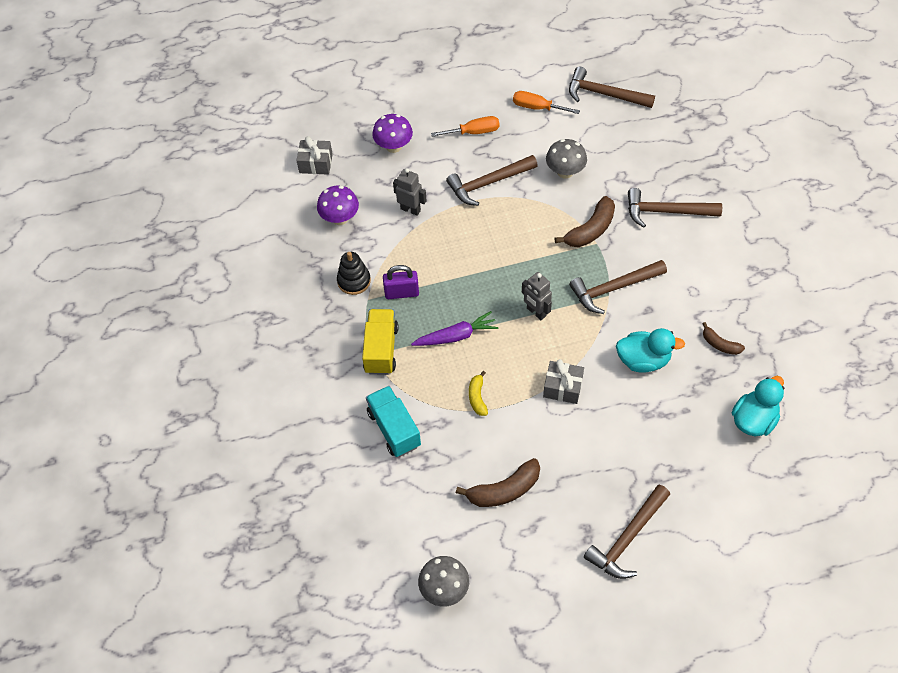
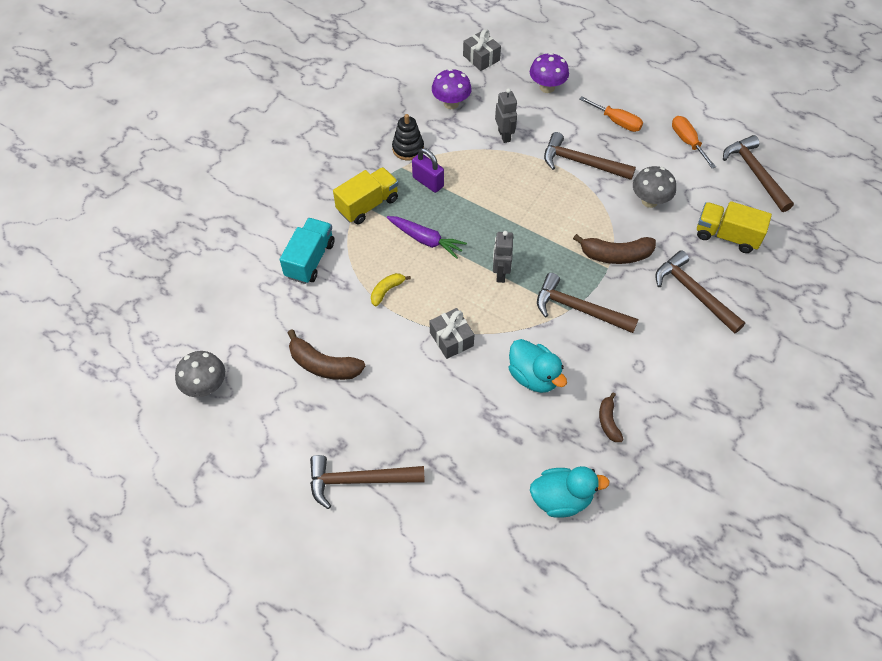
camera: 45 degrees right, 0 degrees up
none -> yellow truck [697,201,772,253]

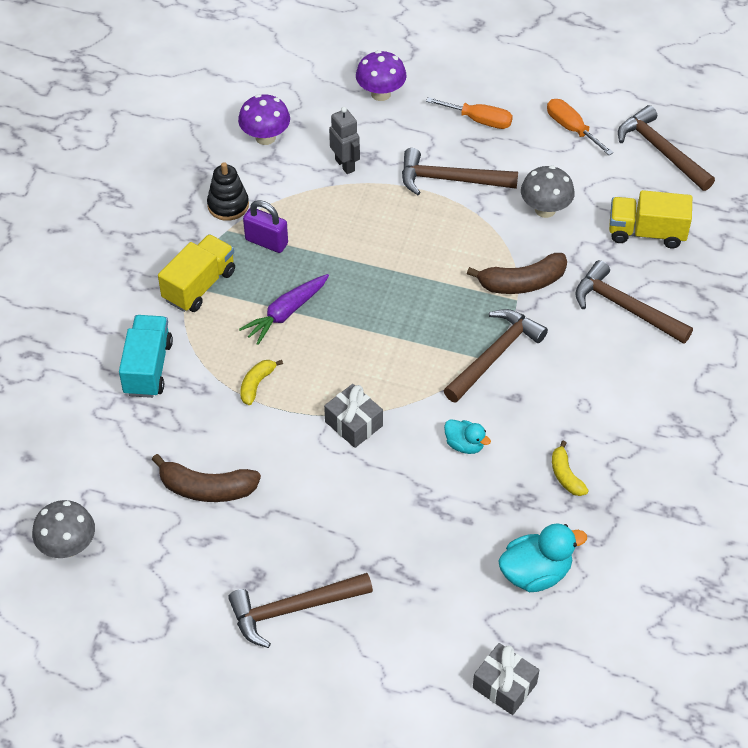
camera: 15 degrees left, 5 degrees down
purple carrot [386,216,467,259] -> purple carrot turned 120 degrees clockwise [239,274,329,345]
grey gift [463,29,501,71] -> grey gift moved to [473,643,539,715]
grey robot [493,231,513,283] -> none
turquoise duck [509,339,567,393] -> turquoise duck [444,419,491,454], size x0.60
brown hammer [537,273,639,333] -> brown hammer turned 120 degrees clockwise [443,309,548,403]
brown banana [599,392,624,442] -> yellow banana [552,441,589,496]

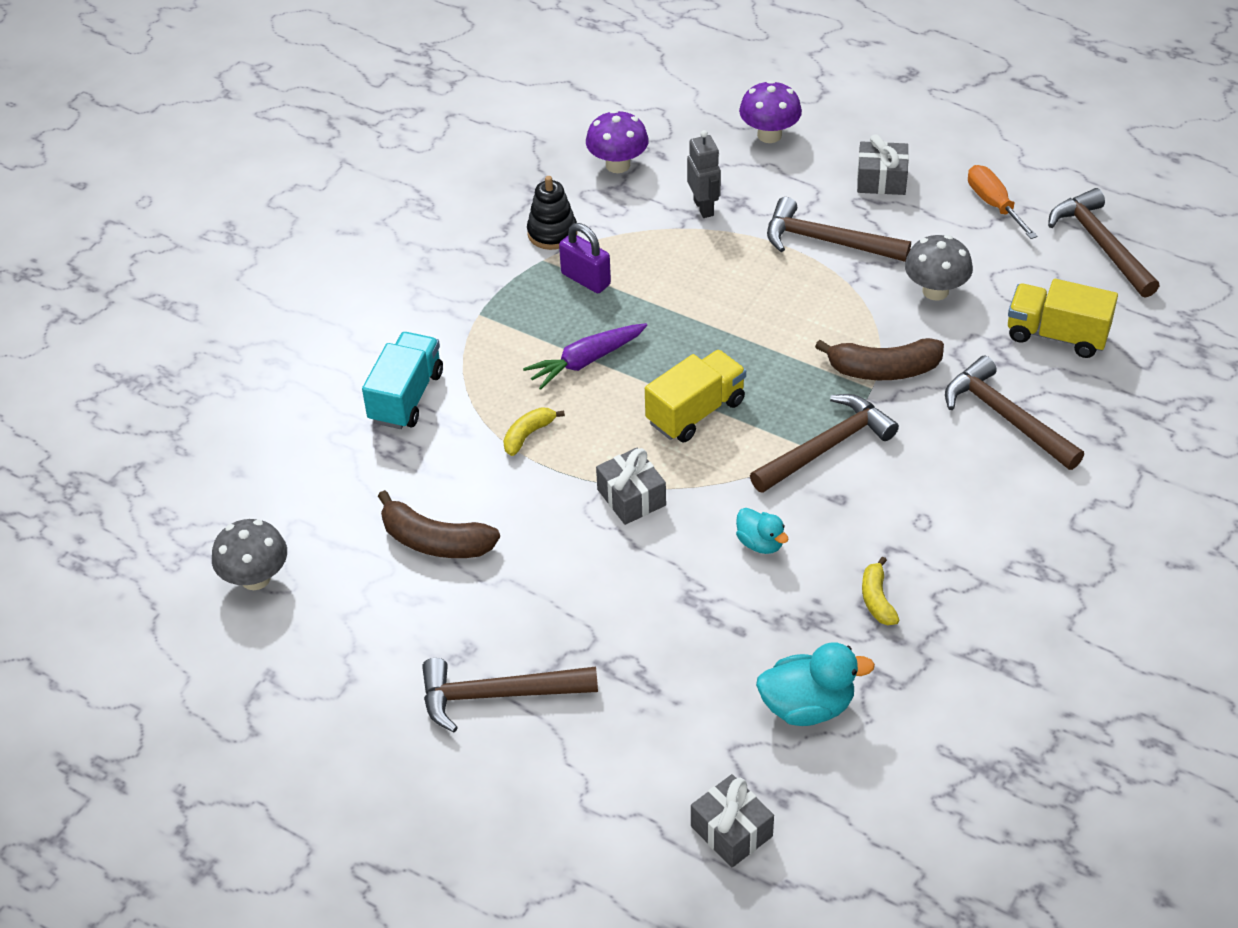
camera: 15 degrees right, 5 degrees down
yellow truck [158,234,235,312] -> yellow truck moved to [645,350,746,442]
orange screwdriver [426,97,513,129] -> grey gift [857,134,909,195]

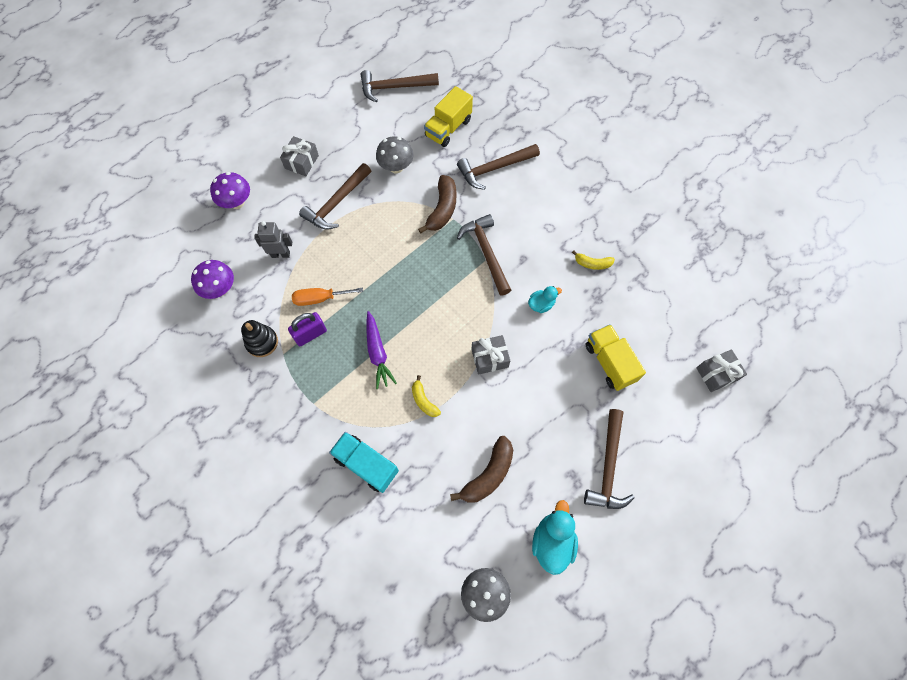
camera: 75 degrees left, 20 degrees up
yellow truck [645,350,746,442] -> yellow truck moved to [585,324,646,391]
turquoise duck [756,642,875,726] -> turquoise duck moved to [532,500,578,575]
orange screwdriver [968,165,1037,239] -> orange screwdriver moved to [292,288,363,306]

